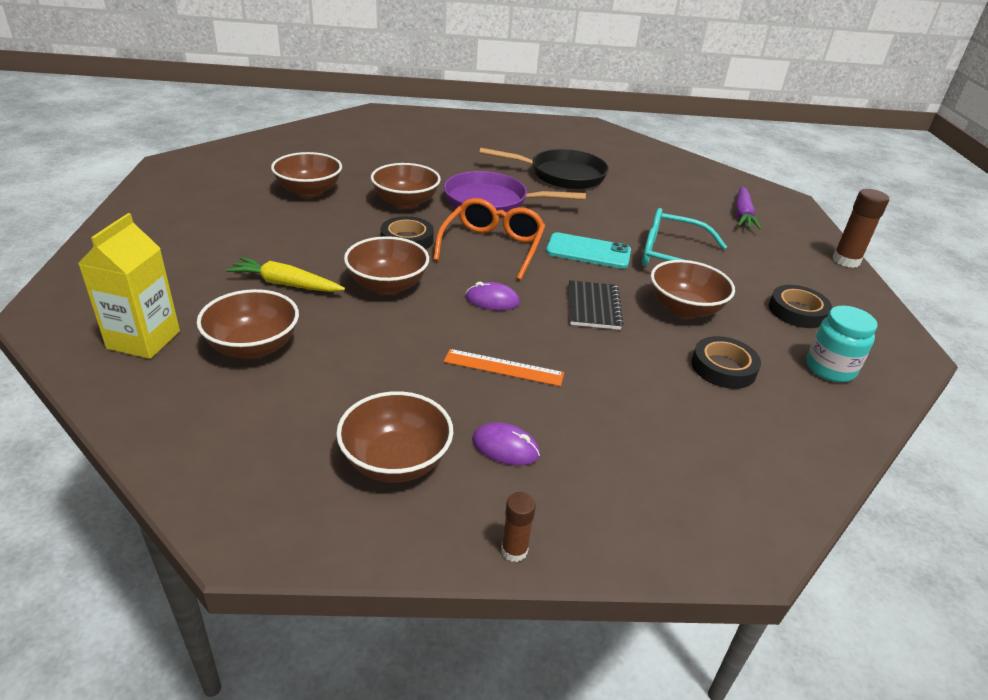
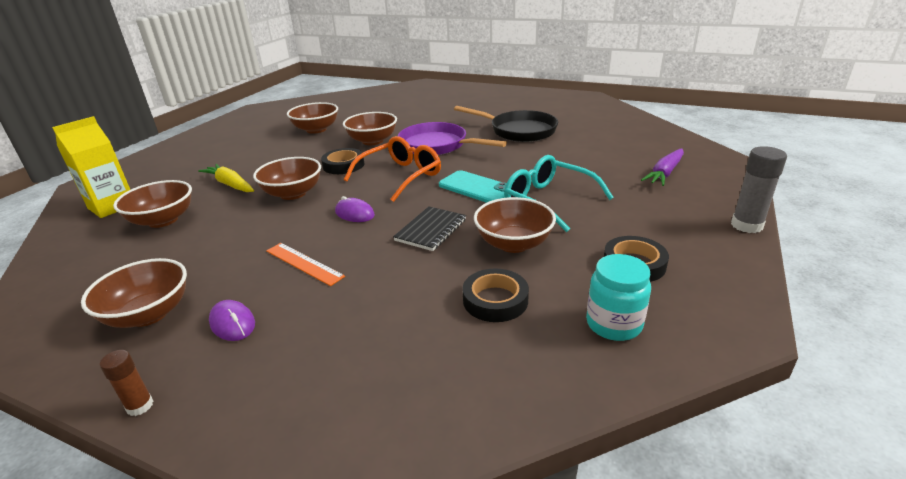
camera: 30 degrees right, 5 degrees down
brown glue stick [832,189,889,268] -> grey glue stick [731,146,787,233]

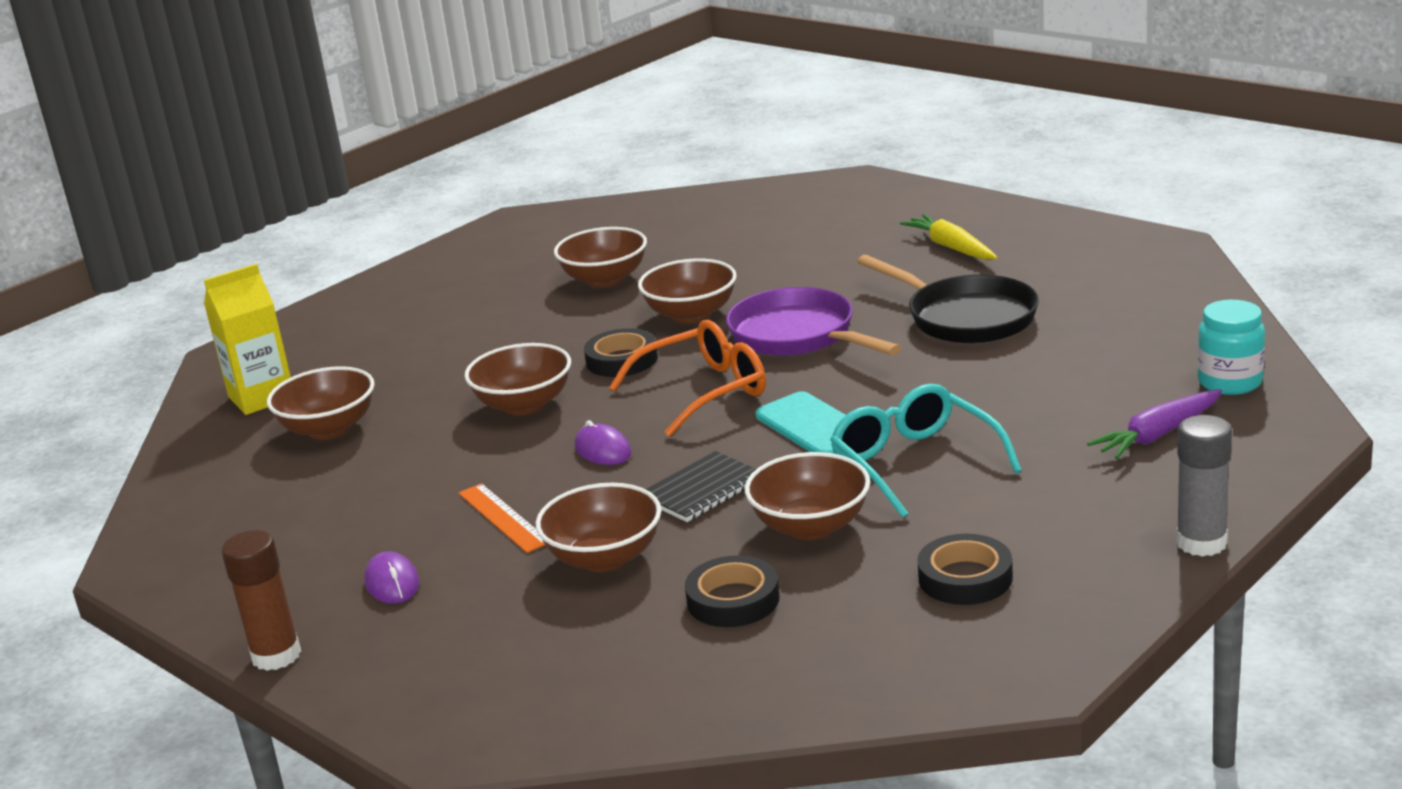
camera: 20 degrees right, 5 degrees down
brown bowl [81,258,187,328] -> brown bowl moved to [536,483,661,572]
brown glue stick [100,350,153,416] -> brown glue stick [221,530,301,671], size x1.73
yellow carrot [198,164,254,192] -> yellow carrot moved to [900,214,998,260]
turquoise jar [586,254,651,341] -> turquoise jar moved to [1197,300,1265,395]

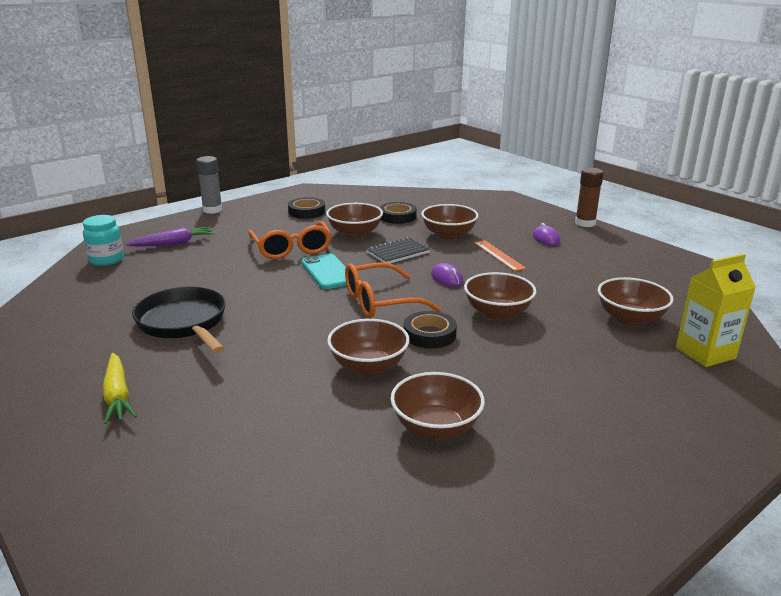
camera: 175 degrees left, 0 degrees up
purple pan [726,287,901,356] -> none
turquoise glasses [830,384,1022,518] -> orange glasses [248,221,332,259]

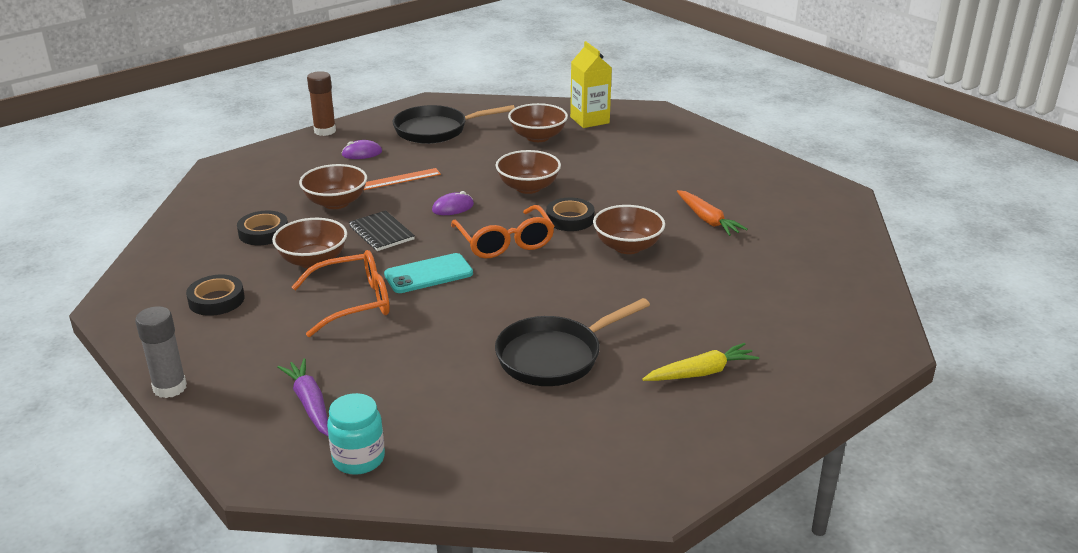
camera: 90 degrees left, 5 degrees up
brown bowl [391,372,485,440] -> orange carrot [677,190,748,236]
none -> black pan [393,105,515,144]

